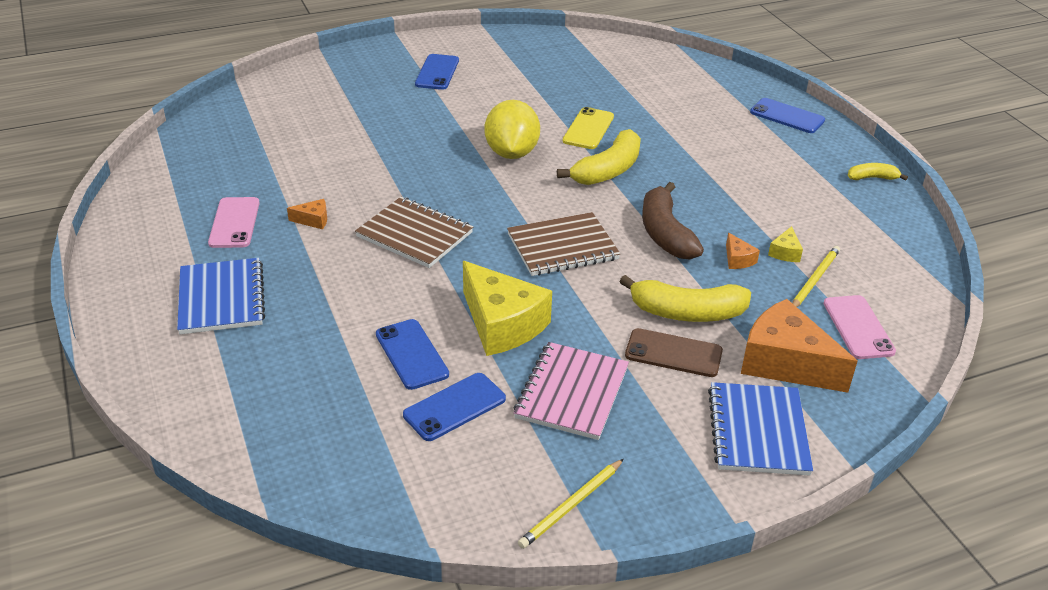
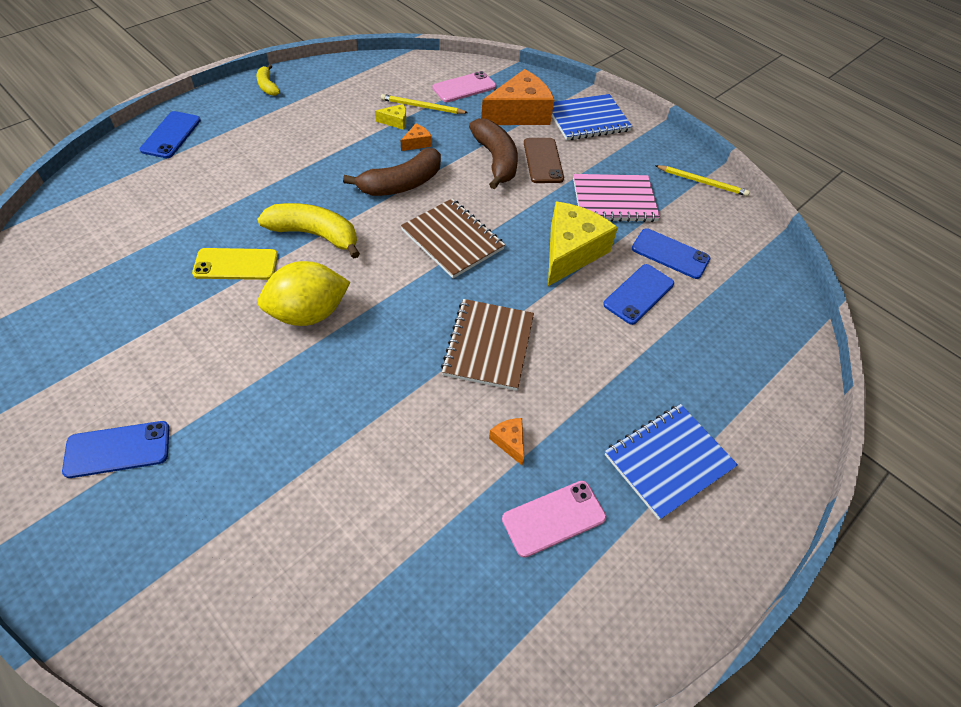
camera: 115 degrees left, 15 degrees up
yellow banana [619,275,751,322] -> brown banana [469,118,518,189]
orange cheese [741,299,858,393] -> orange cheese turned 135 degrees counterclockwise [481,69,554,125]

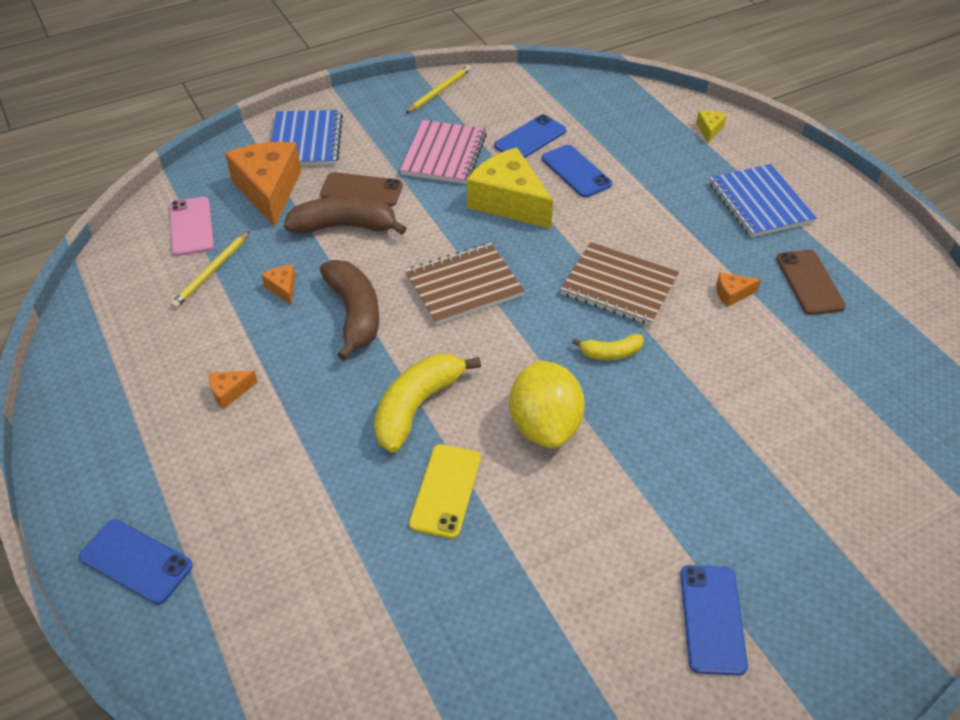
camera: 70 degrees left, 5 degrees down
yellow banana [256,64,280,96] -> yellow banana moved to [572,334,644,360]
yellow cheese [375,104,406,130] -> yellow cheese moved to [696,111,727,143]
pink phone [502,481,606,558] -> brown phone [776,250,846,315]
none -> orange cheese [209,371,258,409]

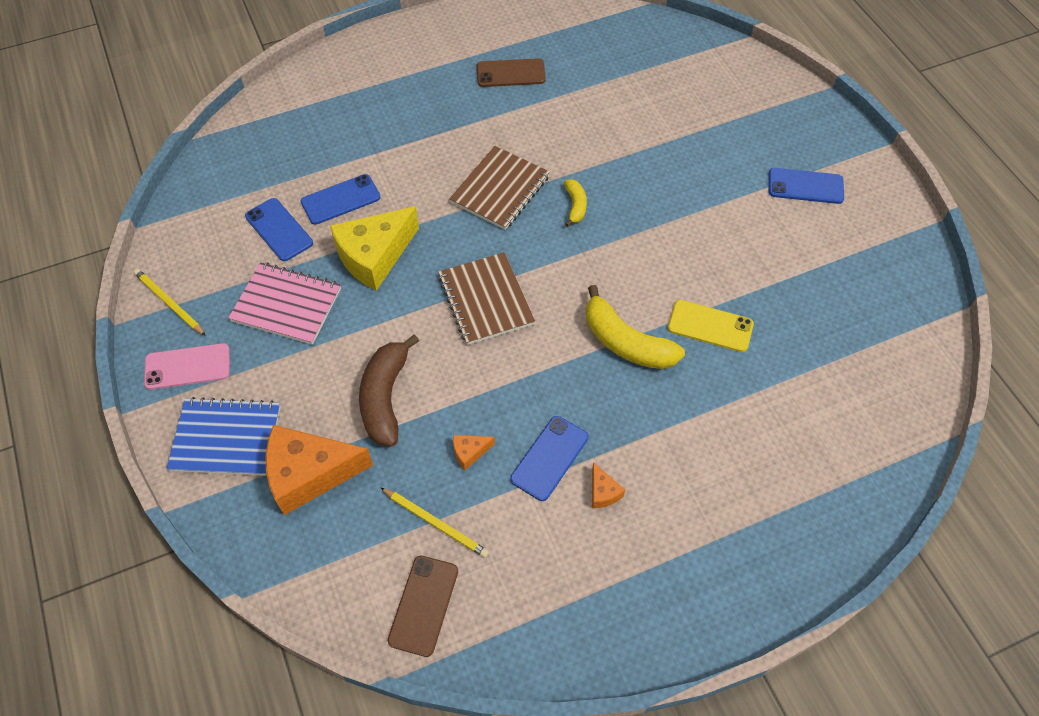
camera: 85 degrees left, 10 degrees up
blue phone [79,519,193,605] -> blue phone moved to [510,416,589,501]
pink phone [169,197,214,256] -> pink phone moved to [144,343,230,390]
brown phone [320,172,403,207] -> brown phone moved to [388,556,458,657]
brown banana [320,260,379,361] -> none
yellow lemon [509,360,585,448] -> none
yellow cheese [696,111,727,143] -> none
blue notebook [709,164,817,237] -> none
orange cheese [716,272,761,307] -> none

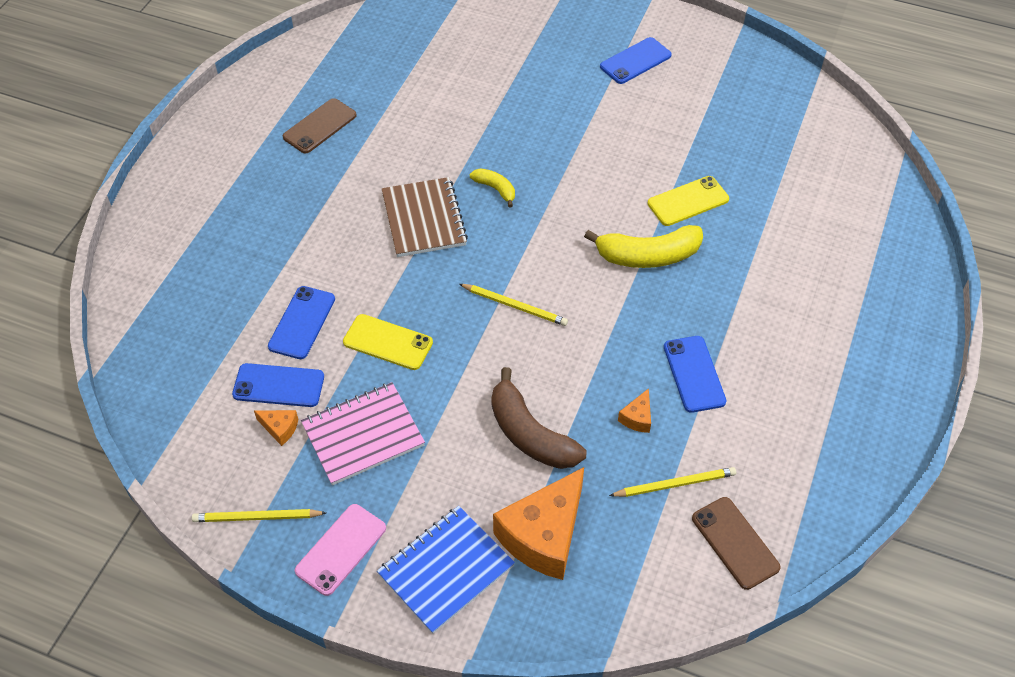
camera: 45 degrees left, 5 degrees down
yellow cheese [330,206,419,291] -> yellow phone [343,314,433,370]
brown notebook [438,252,535,345] -> yellow pencil [459,284,568,326]
orange cheese [592,462,625,508] -> orange cheese moved to [254,410,298,446]

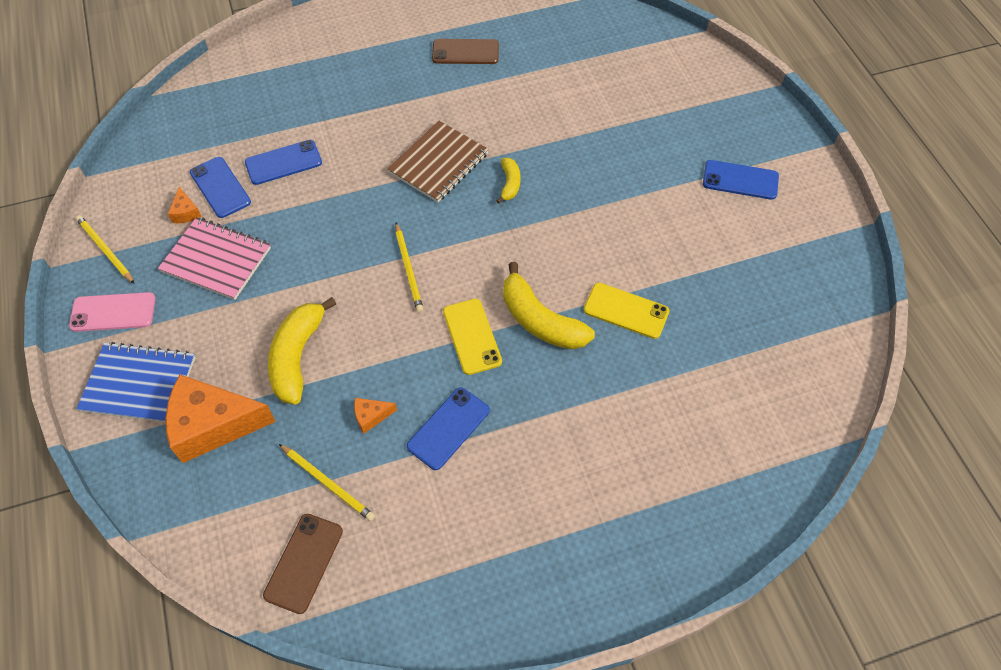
camera: 50 degrees right, 5 degrees up
yellow phone [343,314,433,370] -> yellow phone moved to [443,299,502,375]
brown banana [491,367,586,469] -> yellow banana [268,297,336,405]

